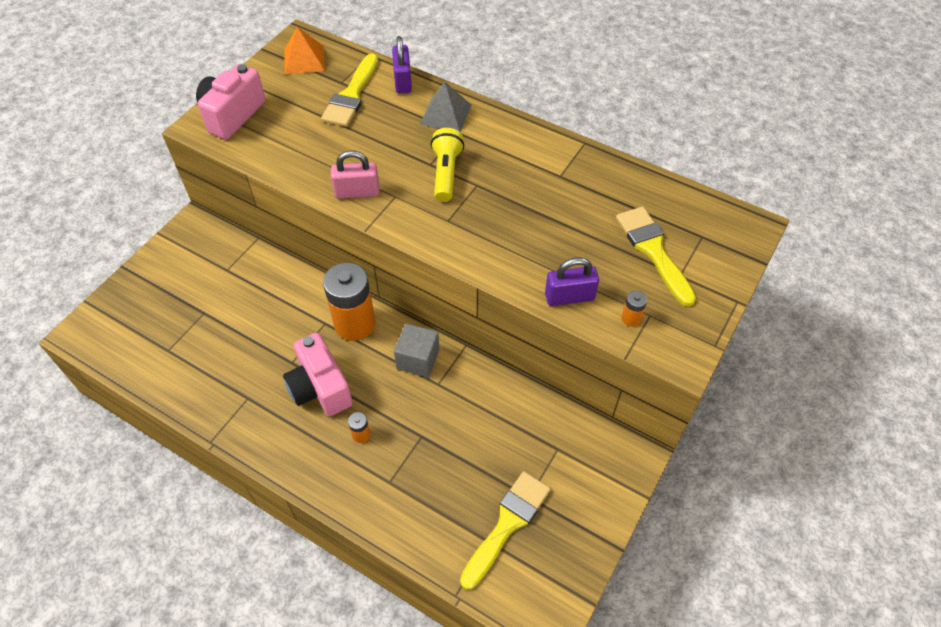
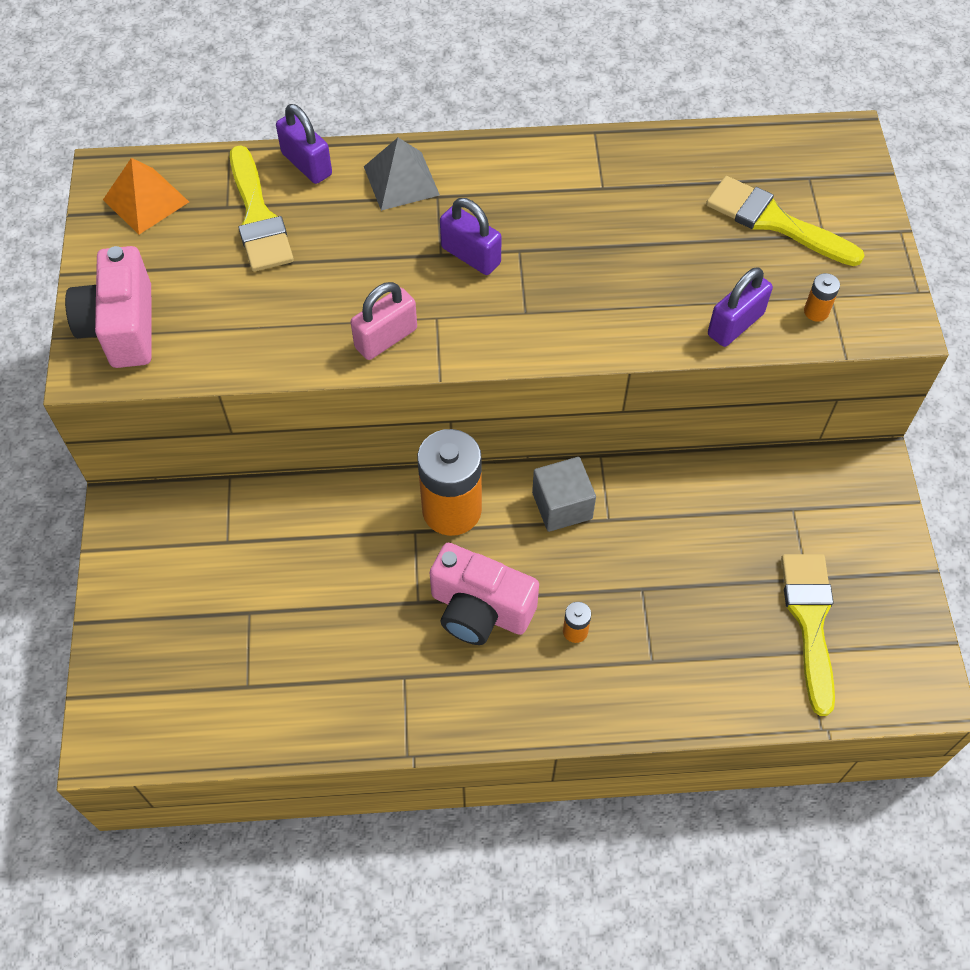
camera: 35 degrees left, 5 degrees up
yellow flashlight [431,128,464,202] -> purple padlock [440,198,502,275]

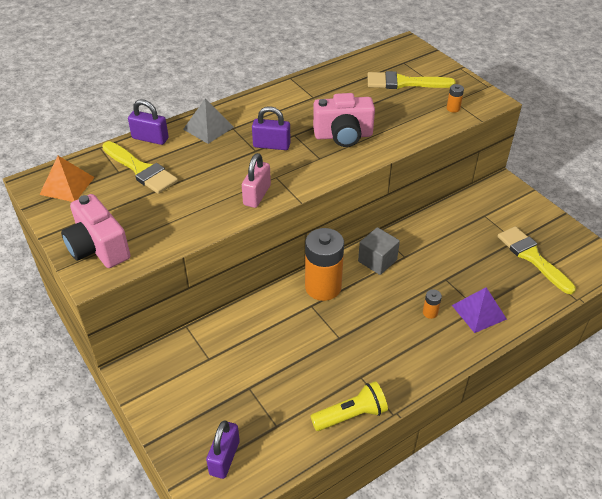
camera: 30 degrees left, 15 degrees down
pink camera [430,543,539,645] -> pink camera moved to [313,93,375,147]
purple padlock [708,267,773,347] -> purple padlock moved to [206,421,240,479]
none -> yellow flashlight [311,381,388,431]
none -> purple pyramid [452,287,507,333]

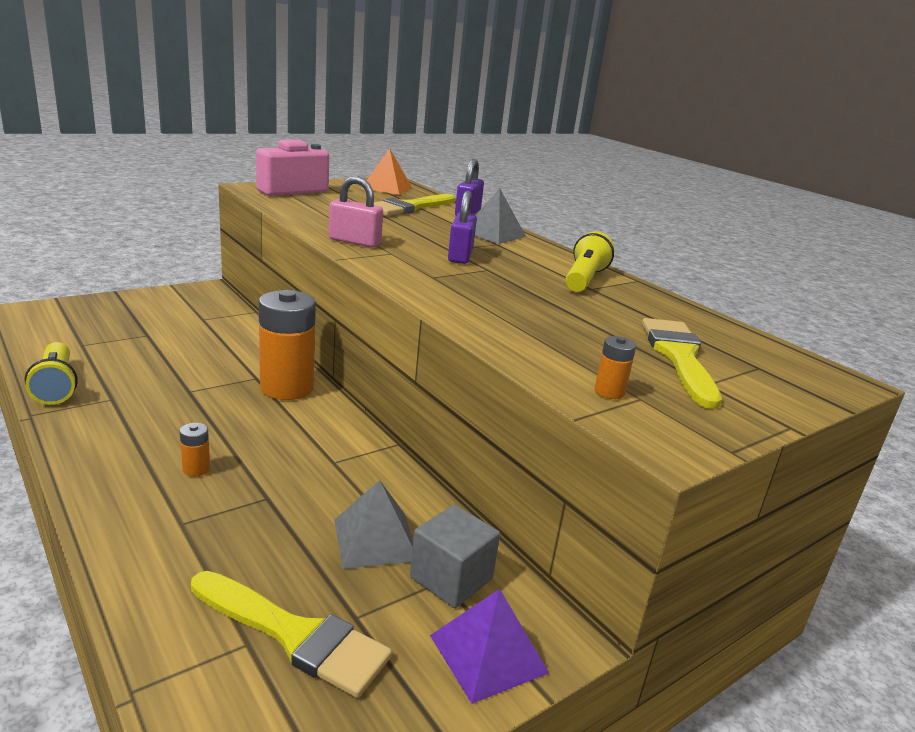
camera: 85 degrees right, 20 degrees down
purple padlock [206,421,240,479] -> none
pink camera [313,93,375,147] -> none
grey cube [358,227,400,275] -> grey cube moved to [410,505,500,608]
purple pyramid [452,287,507,333] -> purple pyramid moved to [430,589,549,704]
yellow brush [498,226,576,294] -> yellow brush turned 60 degrees clockwise [191,571,392,698]
none -> grey pyramid [334,480,413,569]
none -> yellow flashlight [565,231,614,292]

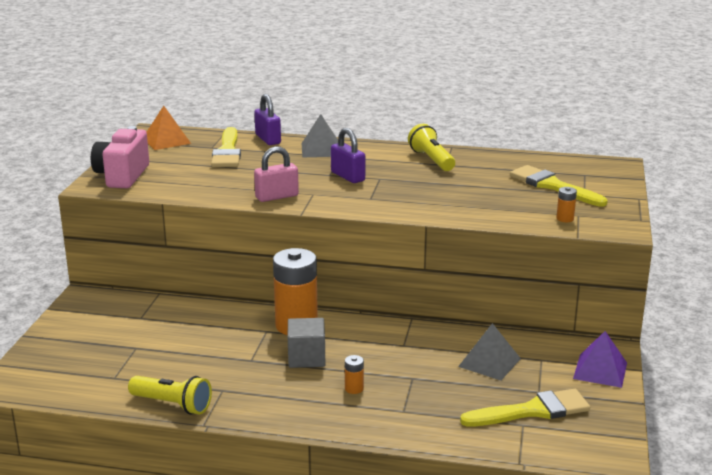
camera: 40 degrees left, 0 degrees up
grey cube [410,505,500,608] -> grey cube moved to [288,318,325,368]

